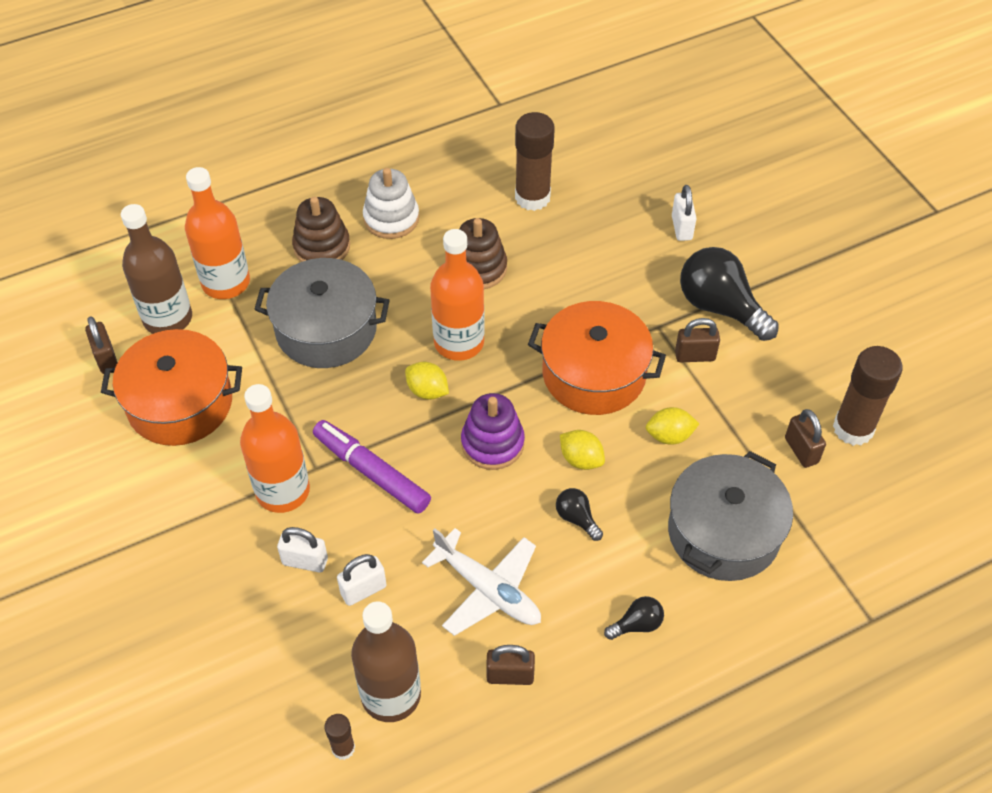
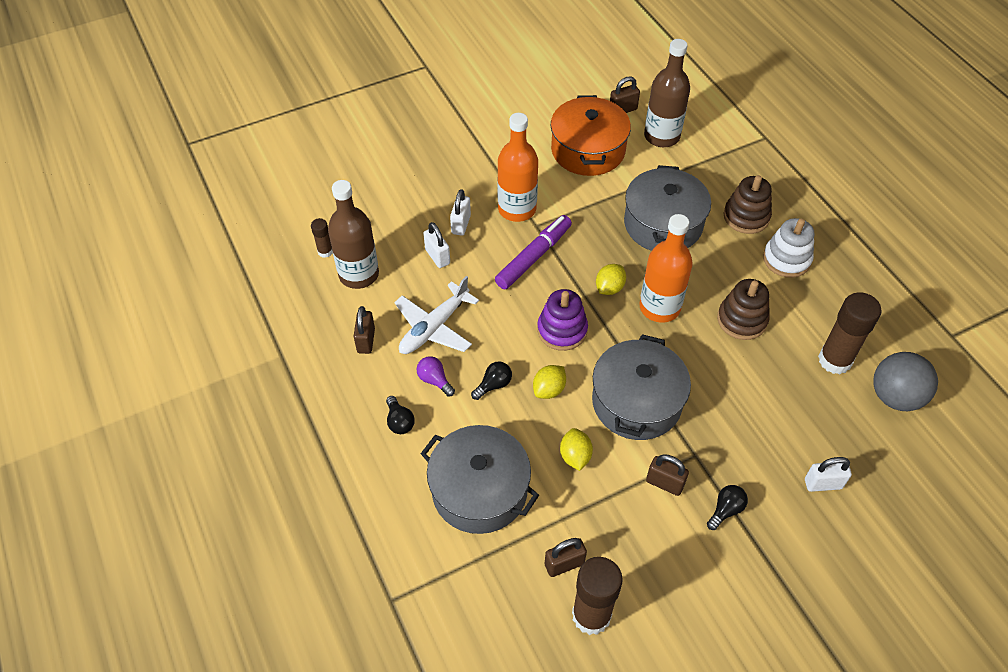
camera: 90 degrees right, 0 degrees up
orange bottle [185,167,250,299] -> none
orange pot [528,301,666,415] -> grey pot [592,334,691,440]
brown padlock [675,318,720,362] -> brown padlock turned 60 degrees counterclockwise [646,454,689,496]
black light bulb [680,247,779,341] -> black light bulb [707,485,748,530], size x0.47
none -> purple light bulb [417,356,455,396]
none -> grey ball [873,352,938,411]

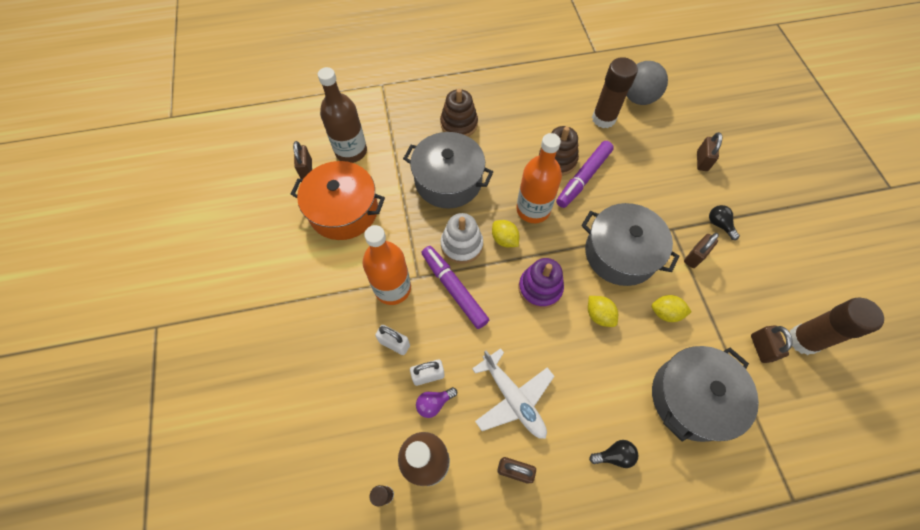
camera: 75 degrees left, 10 degrees up
purple light bulb [417,356,455,396] -> purple light bulb moved to [416,387,457,418]
black light bulb [471,361,512,400] -> none
white stacking toy [763,218,814,278] -> white stacking toy moved to [441,213,483,264]
white padlock [805,457,852,492] -> brown padlock [697,132,722,171]
none -> purple marker [556,141,614,208]

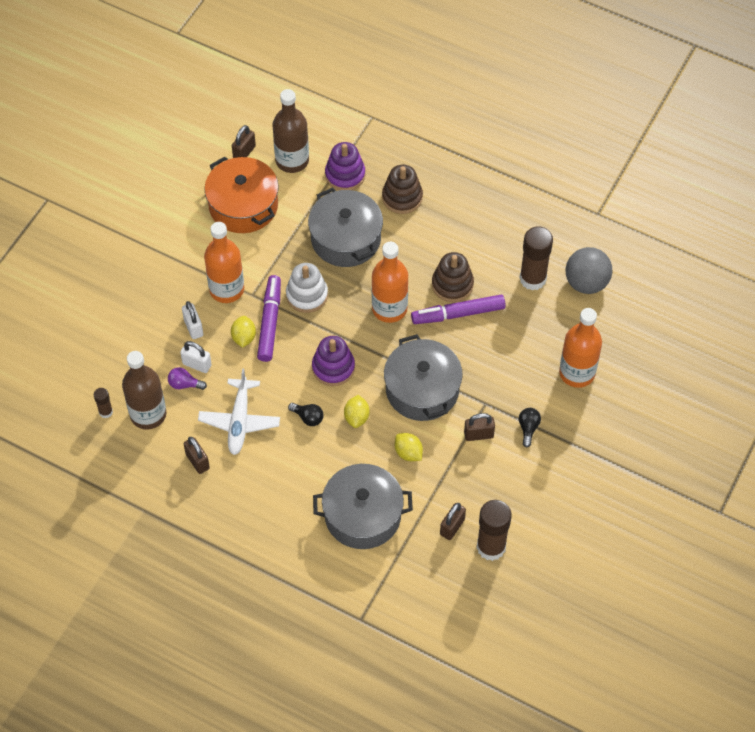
camera: 40 degrees right, 5 degrees down
yellow lemon [492,220,519,247] -> yellow lemon moved to [231,316,256,348]
black light bulb [589,440,639,468] -> black light bulb moved to [288,403,324,426]
brown padlock [697,132,722,171] -> orange bottle [559,308,602,388]
none -> purple stacking toy [325,142,365,190]

